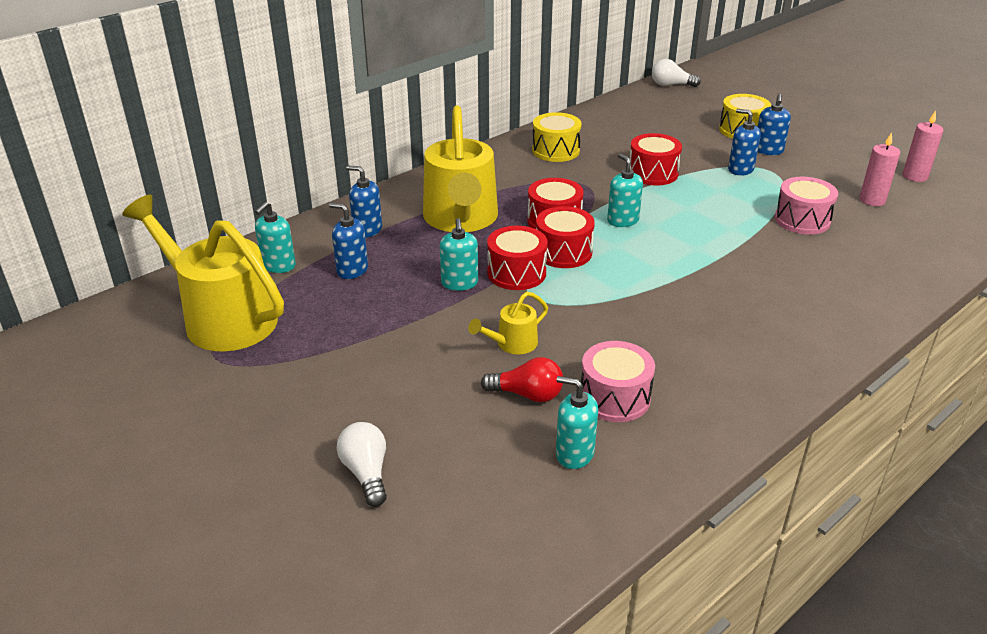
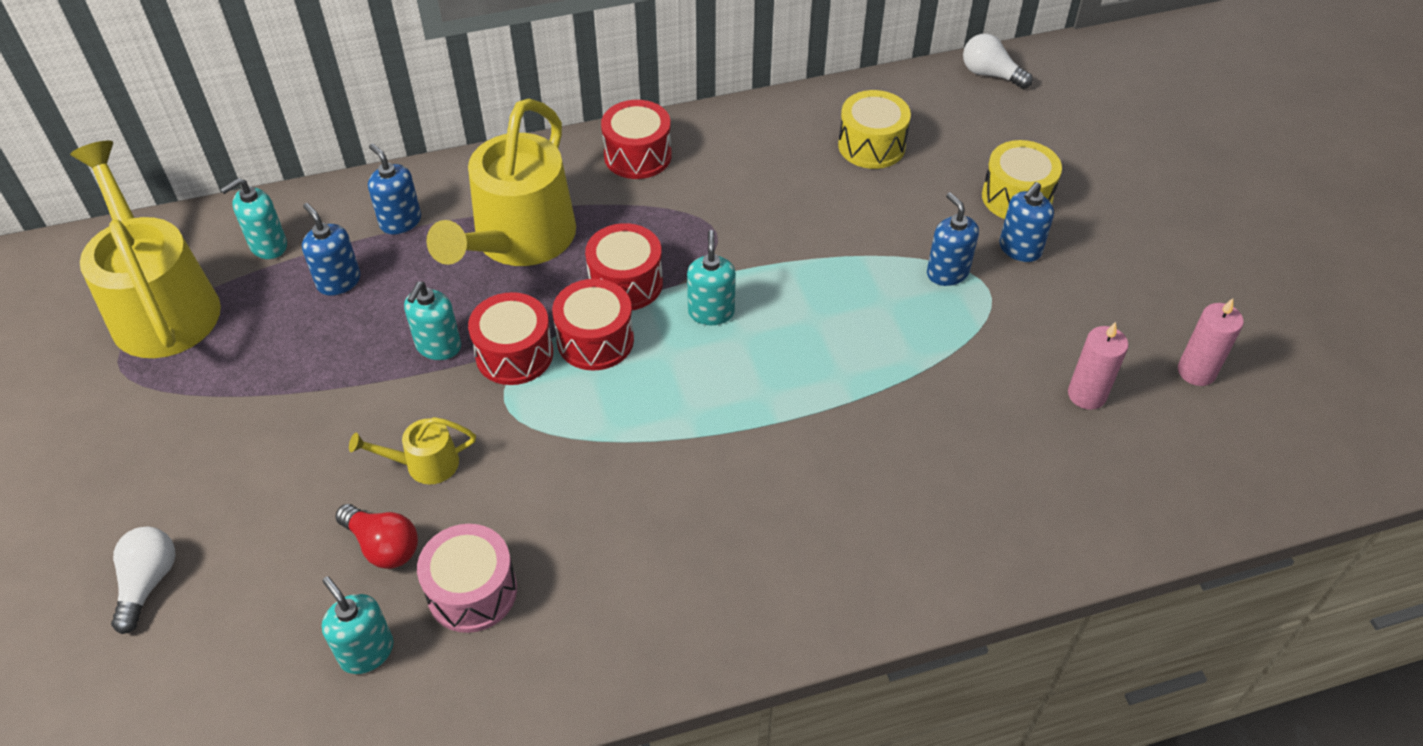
camera: 25 degrees right, 15 degrees up
yellow drum [532,112,582,162] -> yellow drum moved to [838,90,911,169]
red drum [630,133,682,186] -> red drum moved to [601,100,672,179]
pink drum [775,177,838,235] -> none

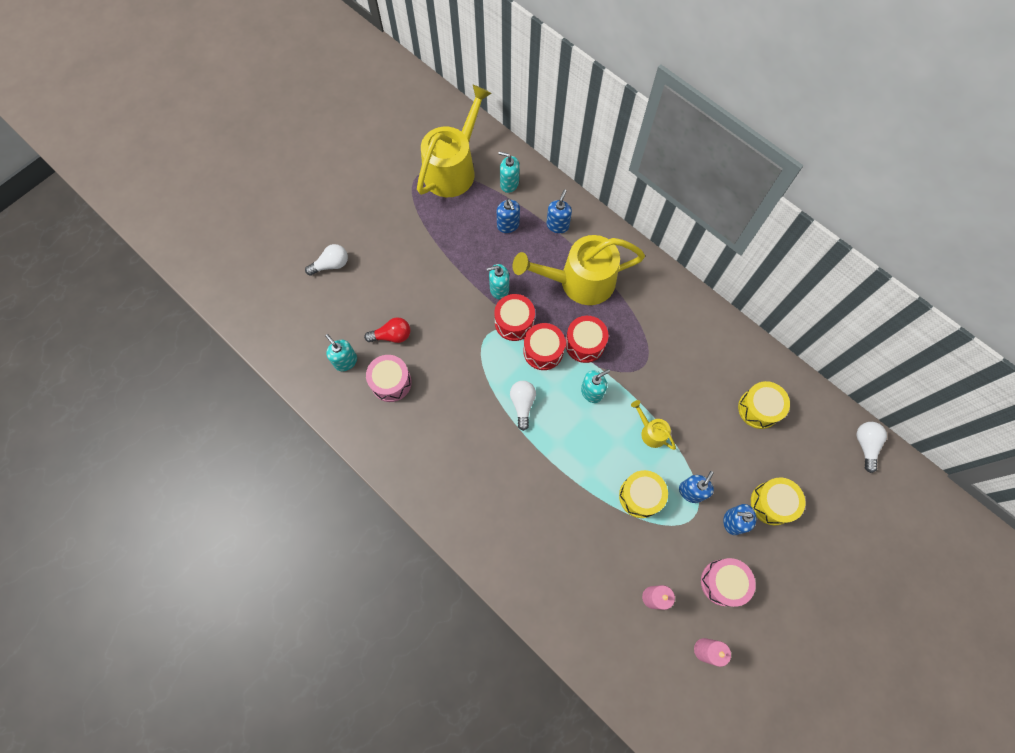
camera: 60 degrees right, 20 degrees up
blue soap dispenser [302,203,360,296] -> blue soap dispenser turned 135 degrees clockwise [497,199,520,233]
turquoise soap dispenser [322,576,394,674] -> turquoise soap dispenser turned 60 degrees counterclockwise [325,334,357,371]
red light bulb [335,504,418,569] -> red light bulb turned 105 degrees counterclockwise [364,317,410,343]
yellow watering can [349,417,476,484] -> yellow watering can moved to [631,400,676,450]
red drum [601,100,672,179] -> none
none -> white light bulb [510,381,536,431]
none -> yellow drum [619,470,668,518]
none -> pink drum [701,558,756,607]

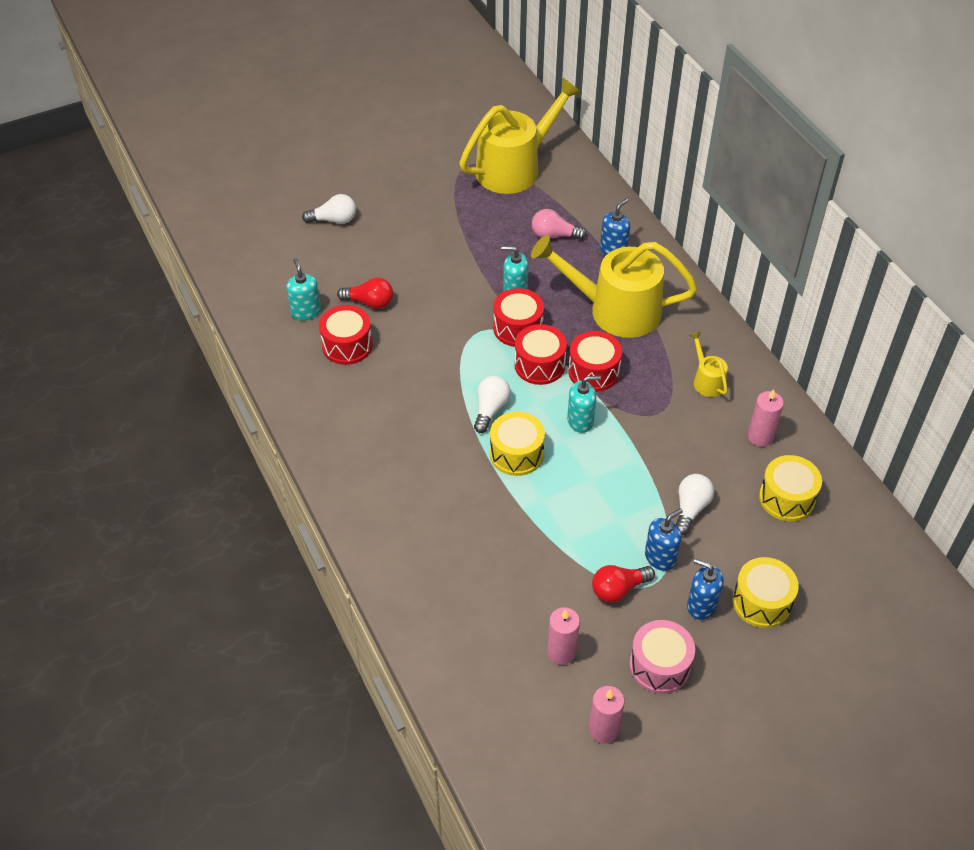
camera: 20 degrees right, 20 degrees down
pink drum [366,355,412,402] -> red drum [319,305,373,365]
blue soap dispenser [497,199,520,233] -> pink light bulb [532,209,586,240]
turquoise soap dispenser [498,151,520,193] -> none
yellow drum [619,470,668,518] -> yellow drum moved to [490,412,545,476]
yellow watering can [631,400,676,450] -> yellow watering can moved to [690,332,728,397]
white light bulb [856,422,887,473] -> white light bulb moved to [676,474,714,535]
none -> red light bulb [592,565,655,603]
none -> pink candle [748,389,784,447]

